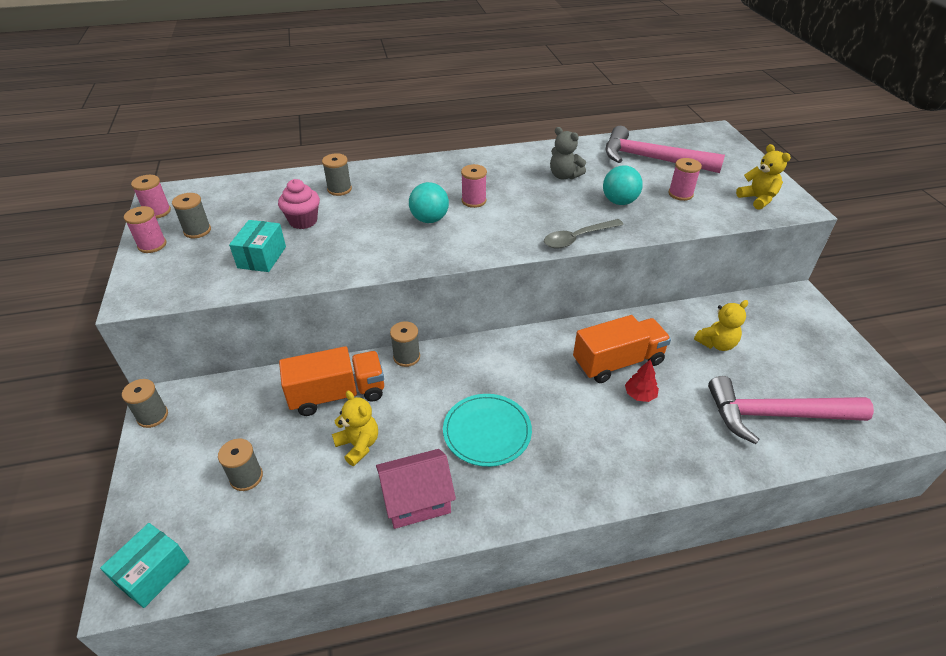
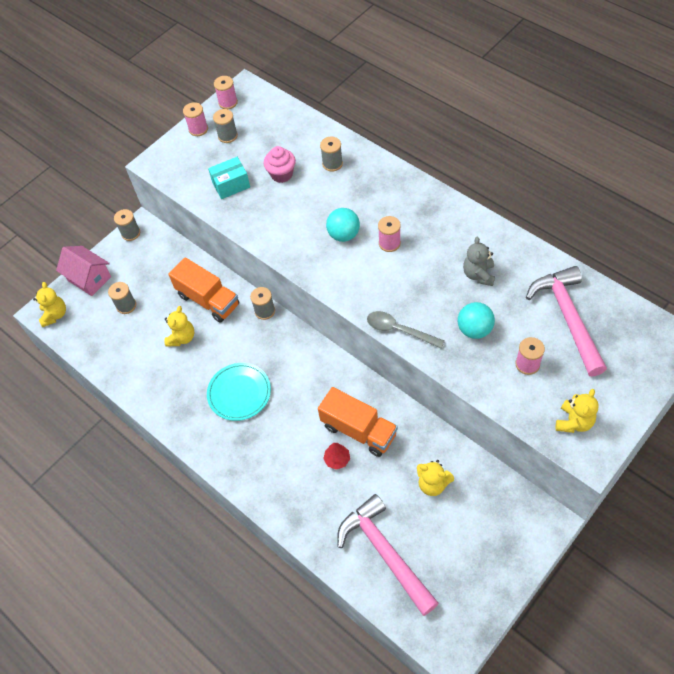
camera: 60 degrees right, 15 degrees up
turquoise box [100,523,190,608] -> yellow teddy bear [33,282,66,327]
pink house [376,449,456,529] -> pink house moved to [56,246,111,296]

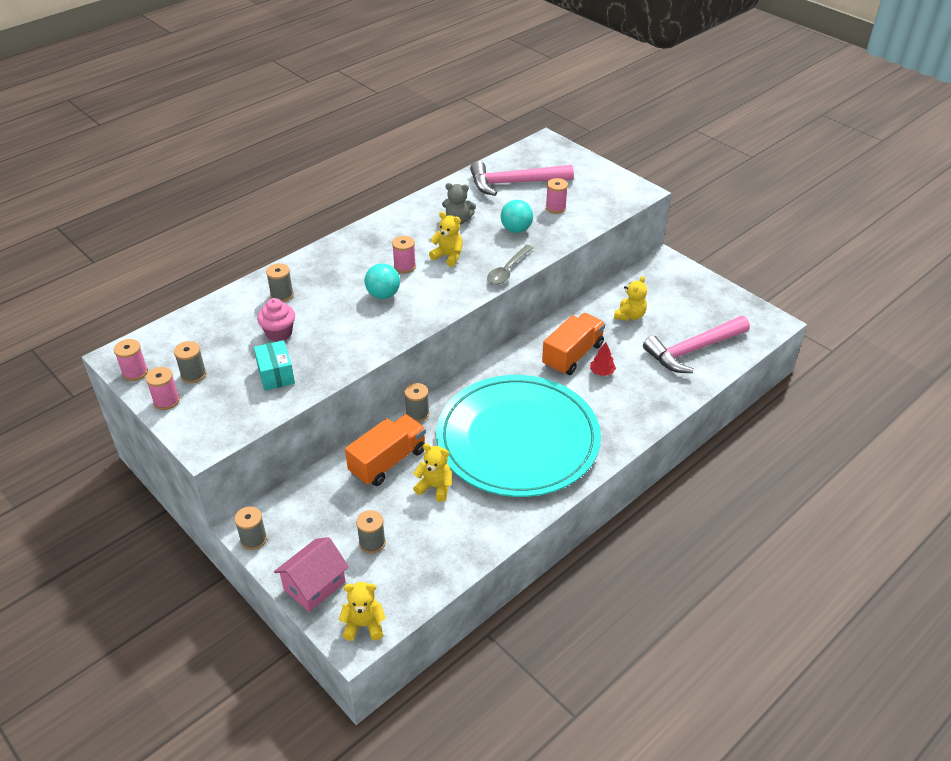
camera: 90 degrees left, 15 degrees down
turquoise plate [207,363,271,421] -> turquoise plate [436,375,601,497], size x2.31
yellow teddy bear [556,389,599,433] -> yellow teddy bear moved to [429,212,463,267]

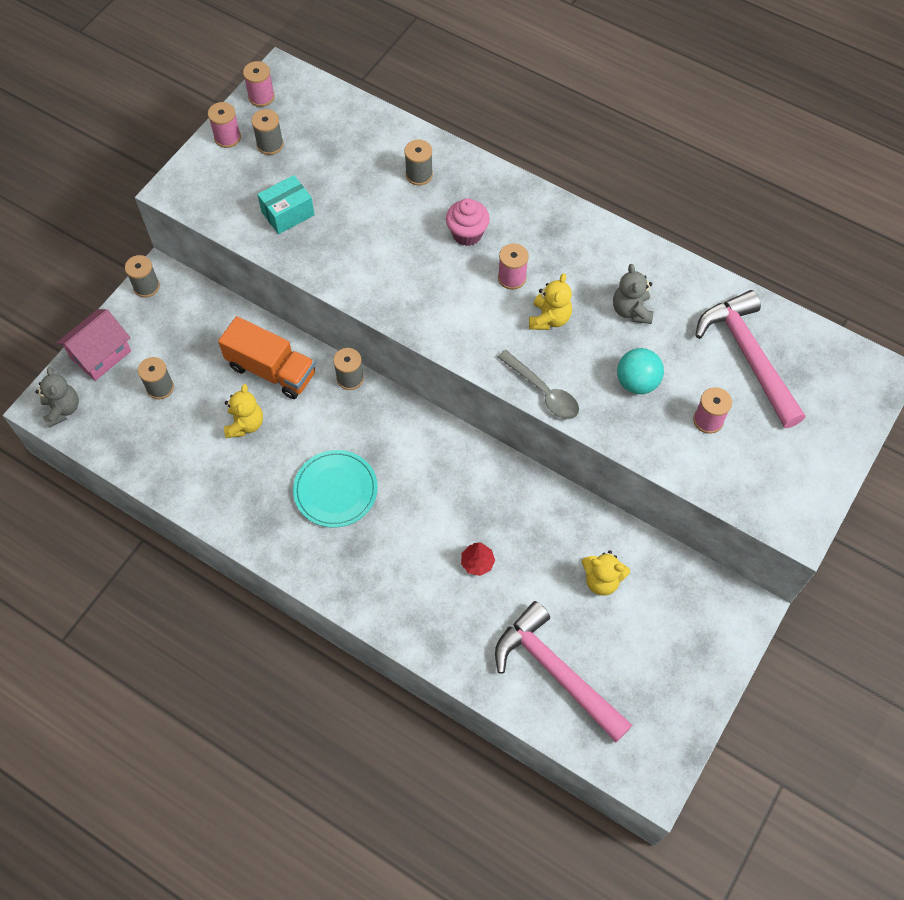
camera: 75 degrees right, 20 degrees up
pink cupcake [257,298,295,342] -> pink cupcake moved to [446,198,490,246]
pink house [274,537,349,612] -> pink house turned 75 degrees counterclockwise [57,309,131,381]
yellow teddy bear [339,582,386,641] -> grey teddy bear [36,367,79,428]
turquoise ball [365,263,400,299] -> none
turquoise plate [436,375,601,497] -> turquoise plate [293,450,378,528], size x0.43
grey spoon [487,245,533,285] -> grey spoon turned 150 degrees counterclockwise [498,350,579,419]
orange truck [542,313,605,375] -> none

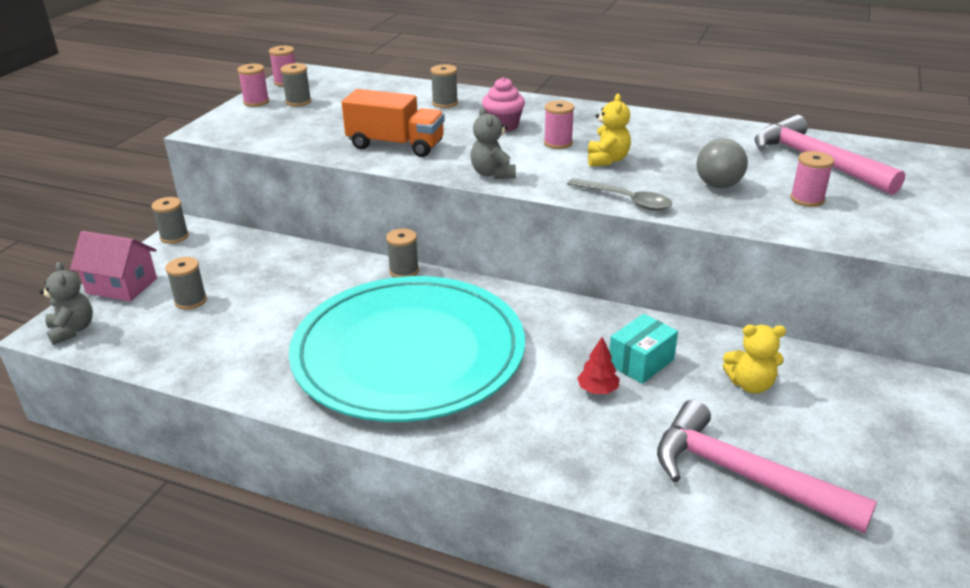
camera: 10 degrees left, 30 degrees down
pink house [57,309,131,381] -> pink house turned 75 degrees clockwise [70,231,157,301]
orange truck [218,316,315,399] -> orange truck moved to [341,89,445,157]
yellow teddy bear [224,384,263,438] -> none
turquoise box [257,175,315,234] -> turquoise box moved to [609,314,678,384]
turquoise plate [293,450,378,528] -> turquoise plate [289,276,525,422], size x2.31
grey teddy bear [613,264,654,324] -> grey teddy bear moved to [470,107,516,179]
turquoise ball [617,348,664,394] -> grey ball [697,138,748,188]

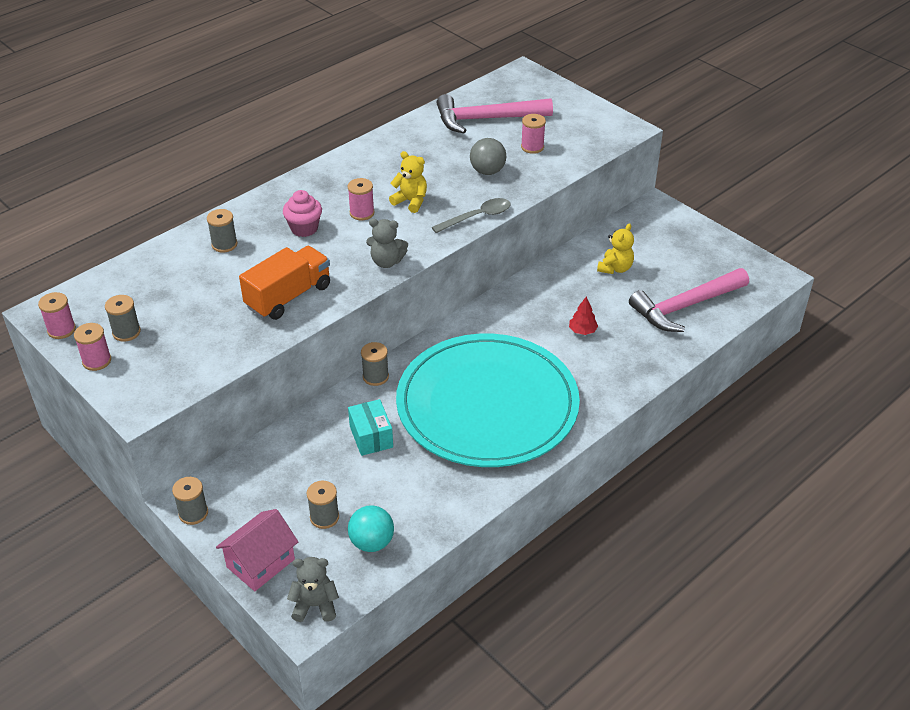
camera: 65 degrees left, 10 degrees up
turquoise box [609,314,678,384] -> turquoise box moved to [348,399,393,456]
none -> turquoise ball [348,505,394,552]

